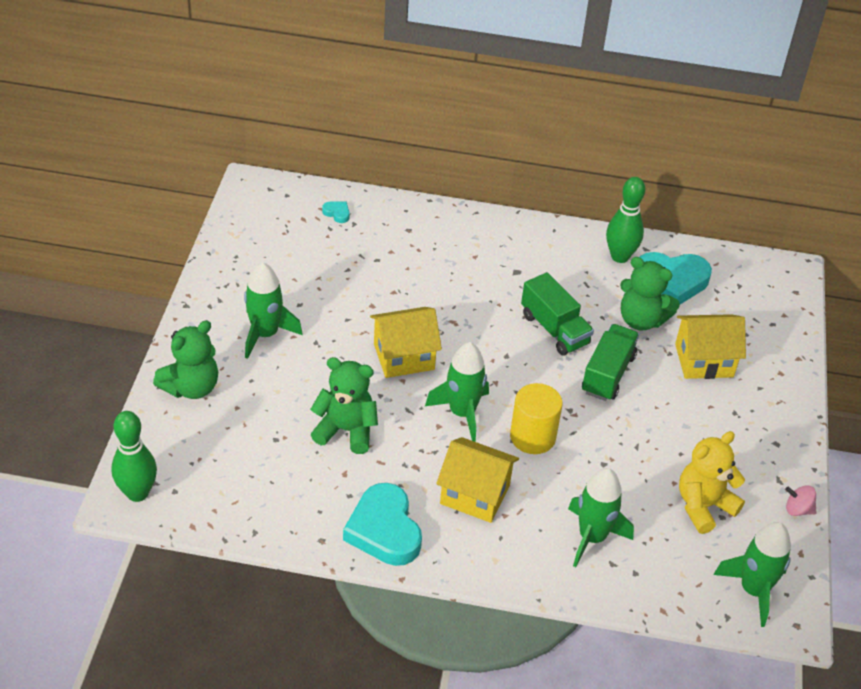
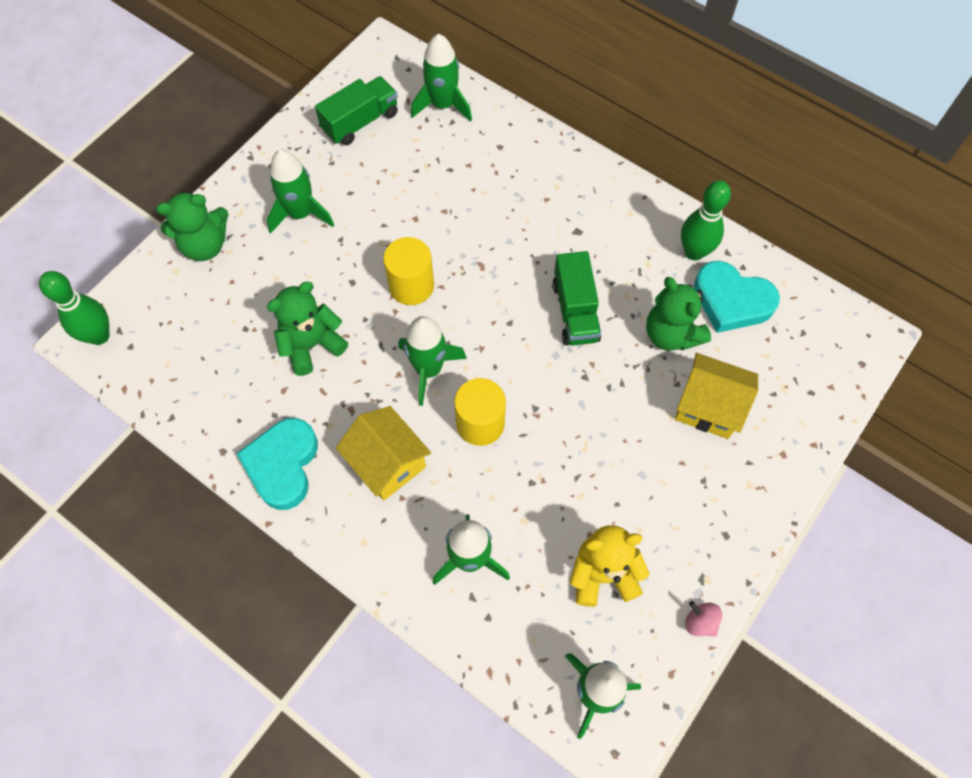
camera: 30 degrees right, 20 degrees up
green teddy bear [310,357,378,454] -> green teddy bear turned 75 degrees counterclockwise [267,282,348,376]
turquoise heart [322,201,350,223] -> green rocket [411,34,472,122]
yellow house [370,307,442,378] -> yellow cylinder [383,237,434,305]
green truck [582,324,639,401] -> green truck moved to [315,76,398,145]

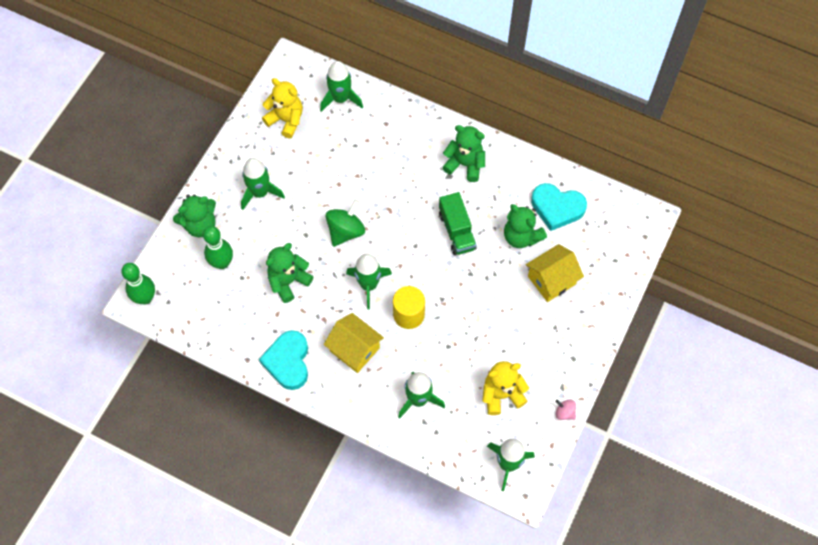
camera: 10 degrees left, 0 degrees up
green truck [315,76,398,145] -> yellow teddy bear [262,78,303,138]
yellow cylinder [383,237,434,305] -> green spinning top [326,199,365,247]
yellow house [675,353,758,439] -> yellow house turned 45 degrees counterclockwise [526,244,584,302]
green bowling pin [681,180,731,260] -> green bowling pin moved to [203,226,233,269]
none -> green teddy bear [442,125,485,182]

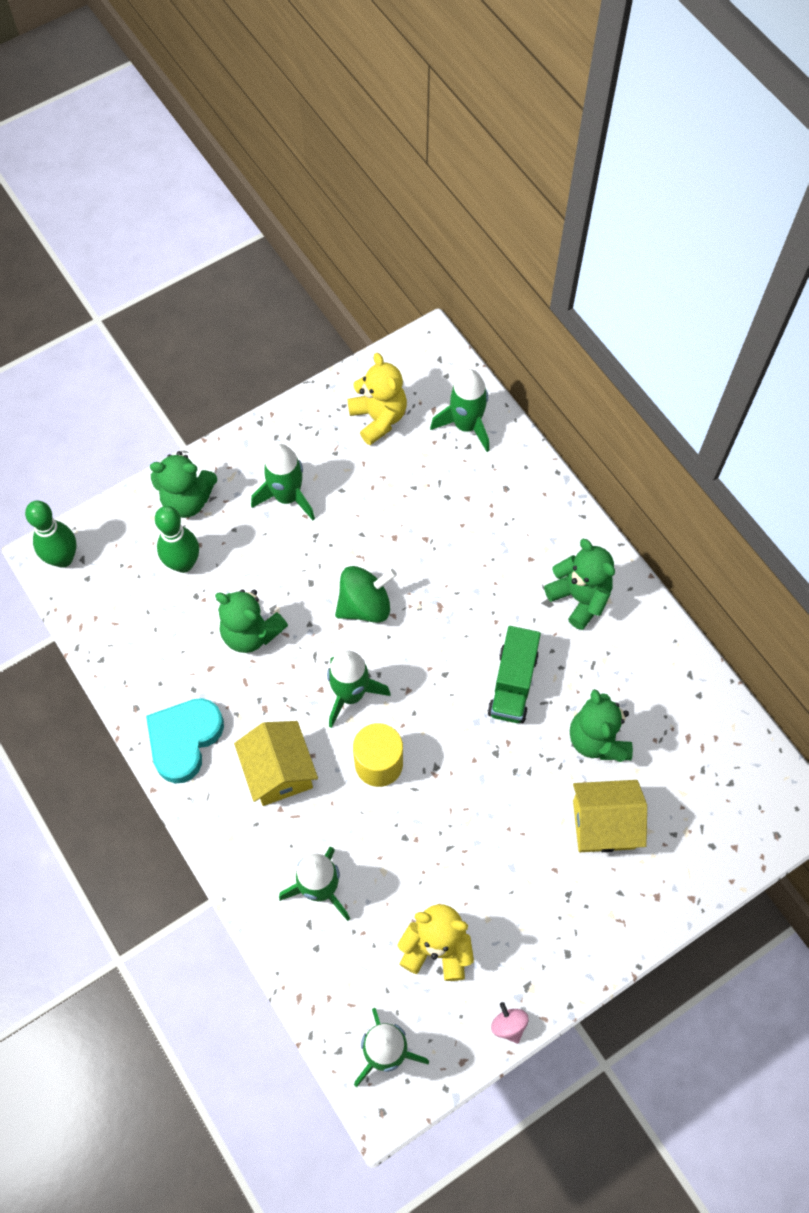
camera: 30 degrees right, 0 degrees up
green teddy bear [266,243,314,303] -> green teddy bear turned 135 degrees counterclockwise [215,589,288,653]
turquoise heart [531,183,587,231] -> none

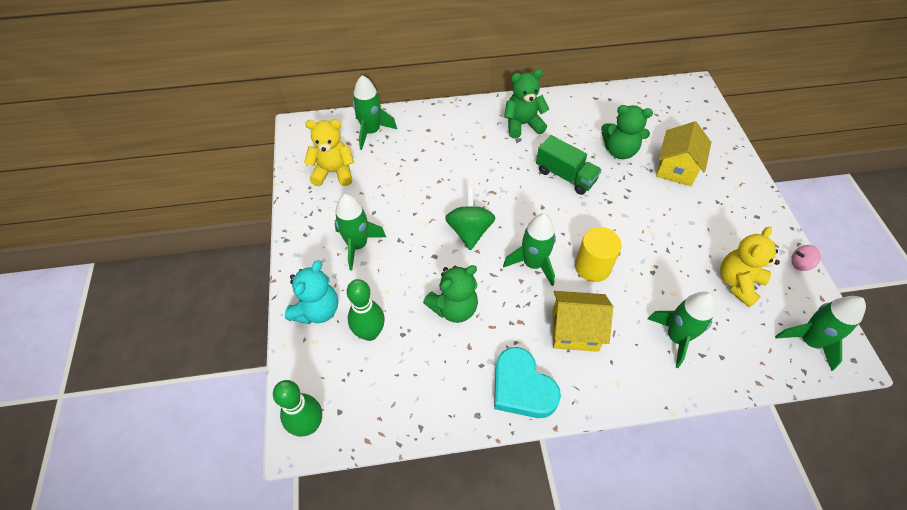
camera: 65 degrees left, 10 degrees down
green teddy bear [150,451,217,518] -> turquoise teddy bear [285,260,338,324]

